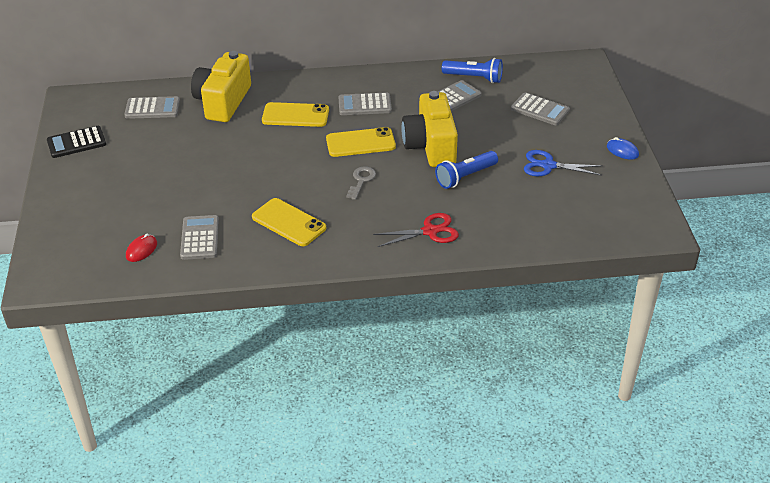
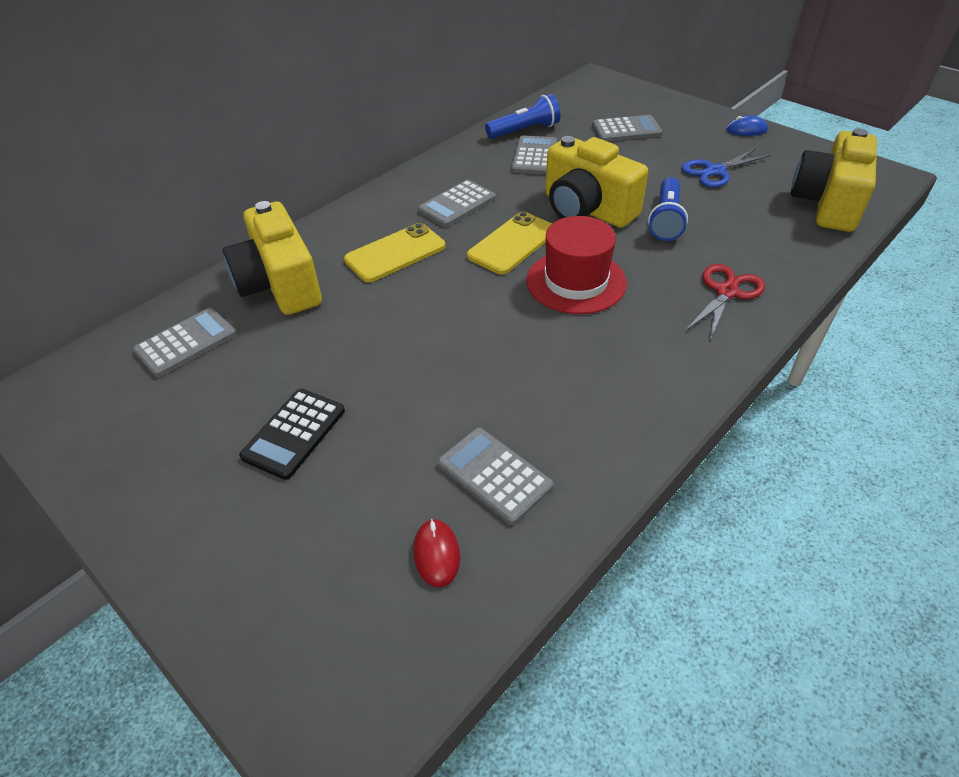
camera: 40 degrees left, 5 degrees up
black calculator [47,126,106,158] -> black calculator moved to [239,389,345,480]
yellow phone [252,198,326,246] -> none
grey key [346,166,376,200] -> red hat [526,216,627,314]
none -> yellow camera [791,128,877,232]

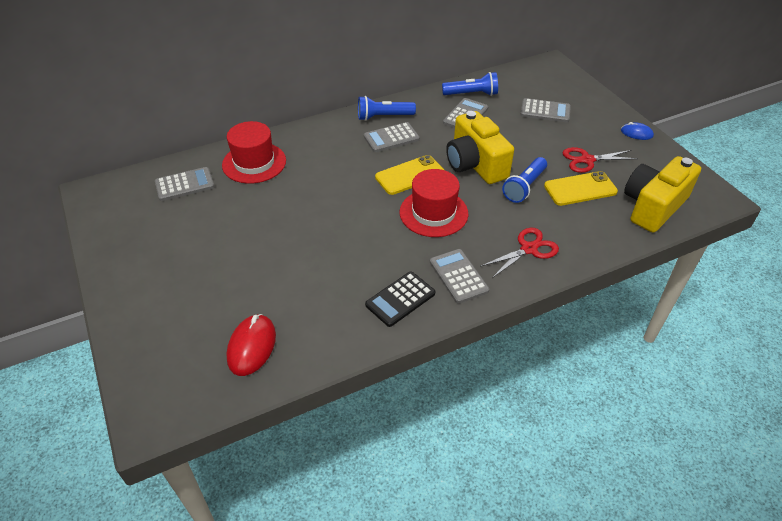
camera: 20 degrees right, 0 degrees up
yellow camera [223,201,322,315] -> red hat [222,121,286,184]
black calculator [239,389,345,480] -> black calculator moved to [365,272,435,327]
yellow phone [344,223,445,282] -> yellow phone moved to [544,171,618,206]
red mouse [413,519,460,587] -> red mouse [226,314,276,376], size x1.64
grey calculator [438,428,553,525] -> grey calculator moved to [430,249,489,304]
blue scissors [681,148,771,187] -> red scissors [563,147,638,173]
none -> blue flashlight [358,96,416,121]

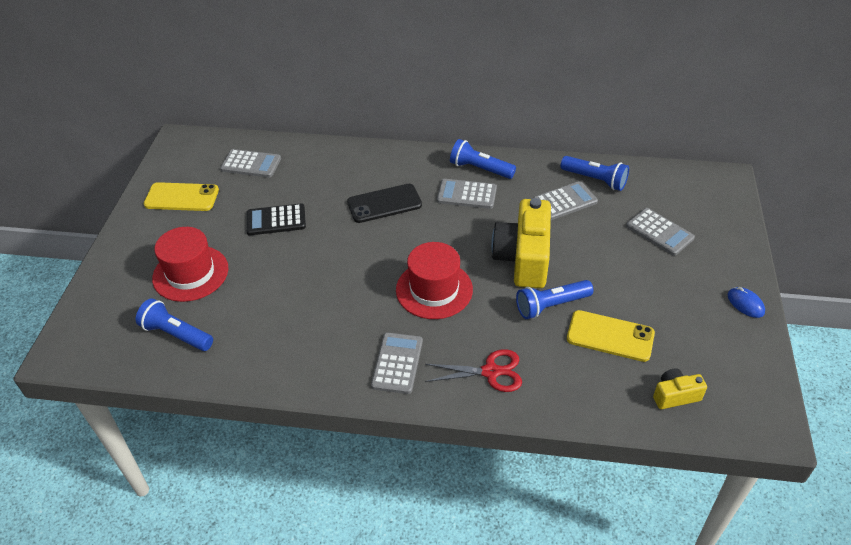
camera: 35 degrees right, 0 degrees up
red hat [222,121,286,184] -> red hat moved to [152,227,228,302]
red mouse [226,314,276,376] -> blue flashlight [136,298,213,351]
black calculator [365,272,435,327] -> black calculator moved to [246,204,306,235]
yellow phone [375,155,444,195] -> yellow phone moved to [144,182,219,211]
red scissors [563,147,638,173] -> none
yellow camera [624,156,701,233] -> yellow camera [653,369,707,409], size x0.49
none -> black phone [347,184,422,223]

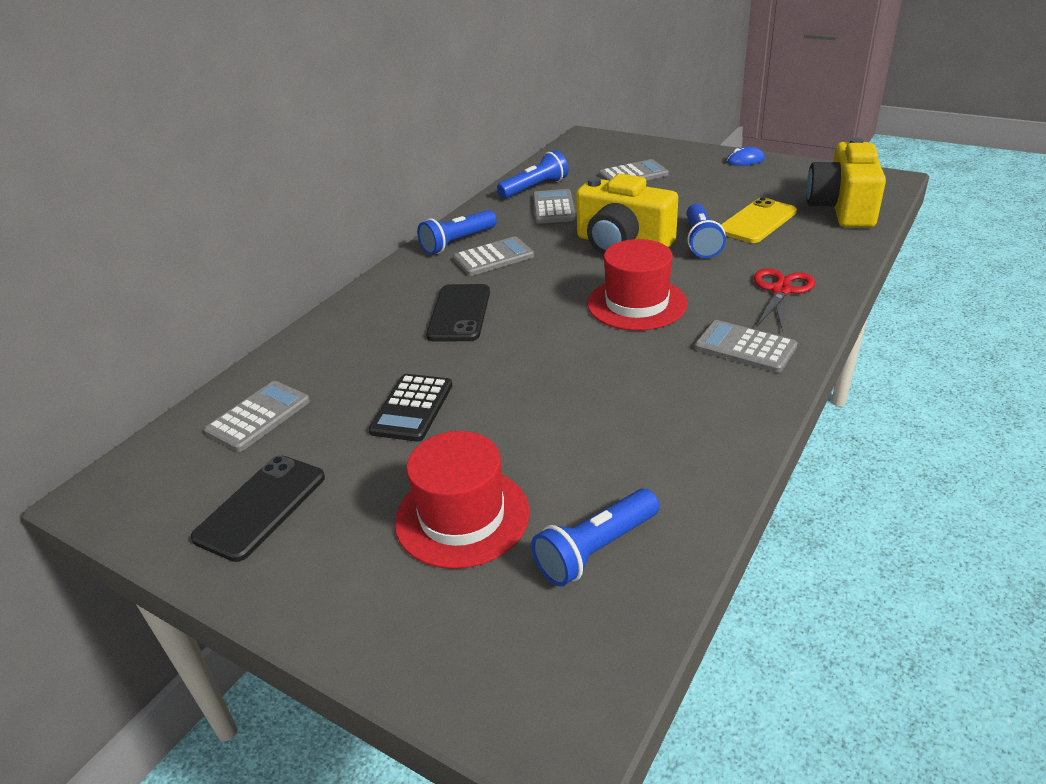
camera: 65 degrees left, 10 degrees down
yellow phone [144,182,219,211] -> black phone [191,455,325,562]
grey calculator [437,179,497,209] -> grey calculator turned 150 degrees counterclockwise [453,236,534,276]
yellow camera [653,369,707,409] -> yellow camera [806,138,886,228], size x2.05

